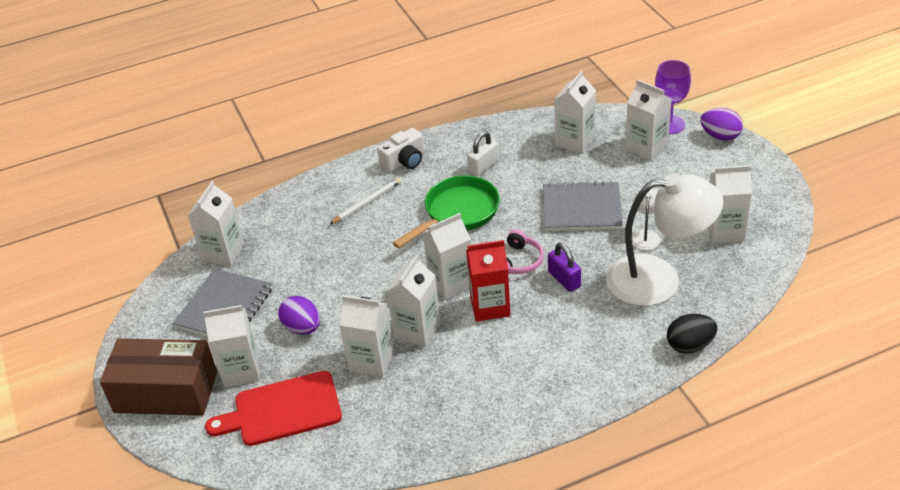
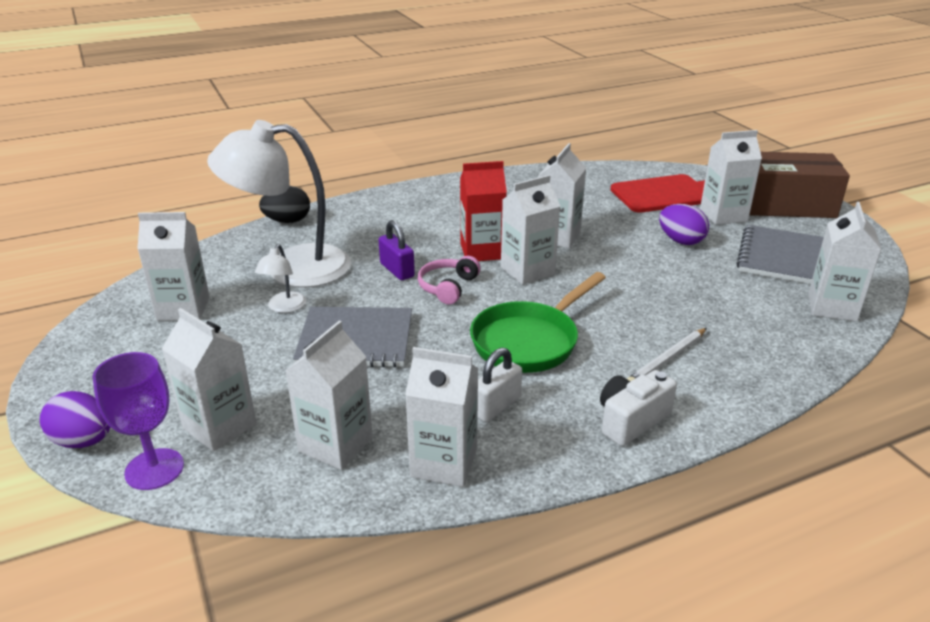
camera: 175 degrees right, 10 degrees down
white carton [339,295,394,377] -> white carton moved to [405,347,478,487]

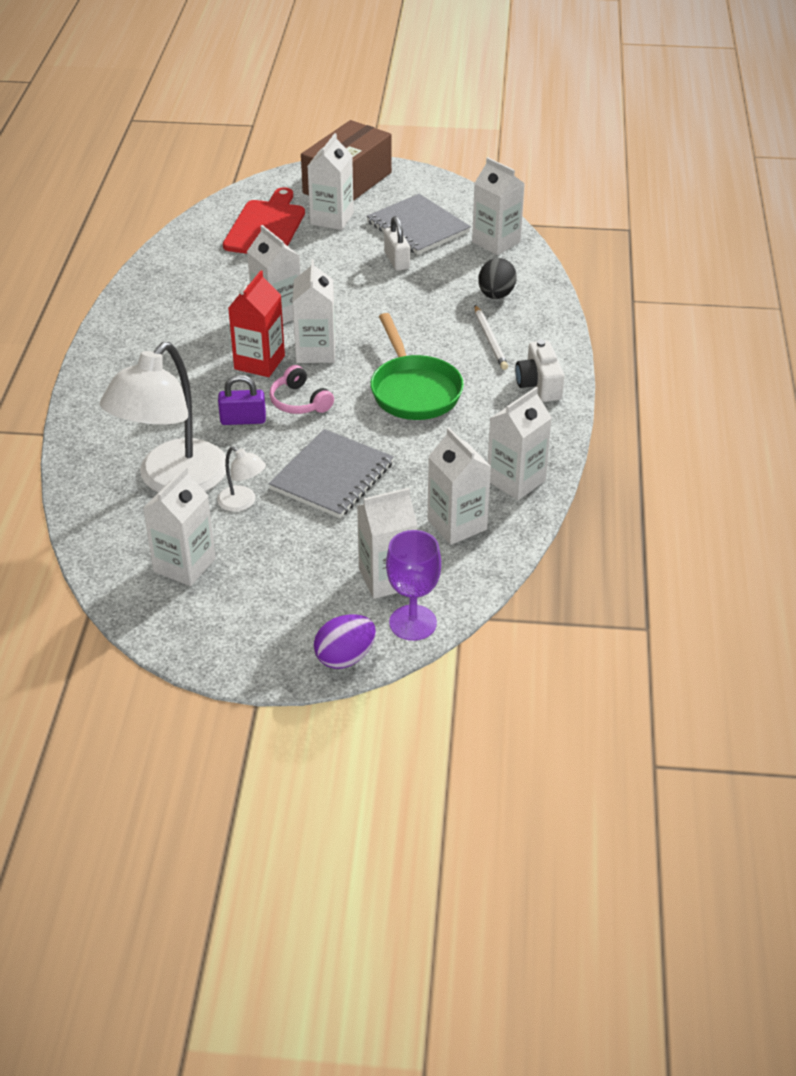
camera: 60 degrees left, 10 degrees up
black egg [259,186,310,223] -> black egg moved to [478,258,517,299]
white padlock [478,348,522,422] -> white padlock moved to [384,216,410,271]
purple egg [659,204,709,245] -> none

